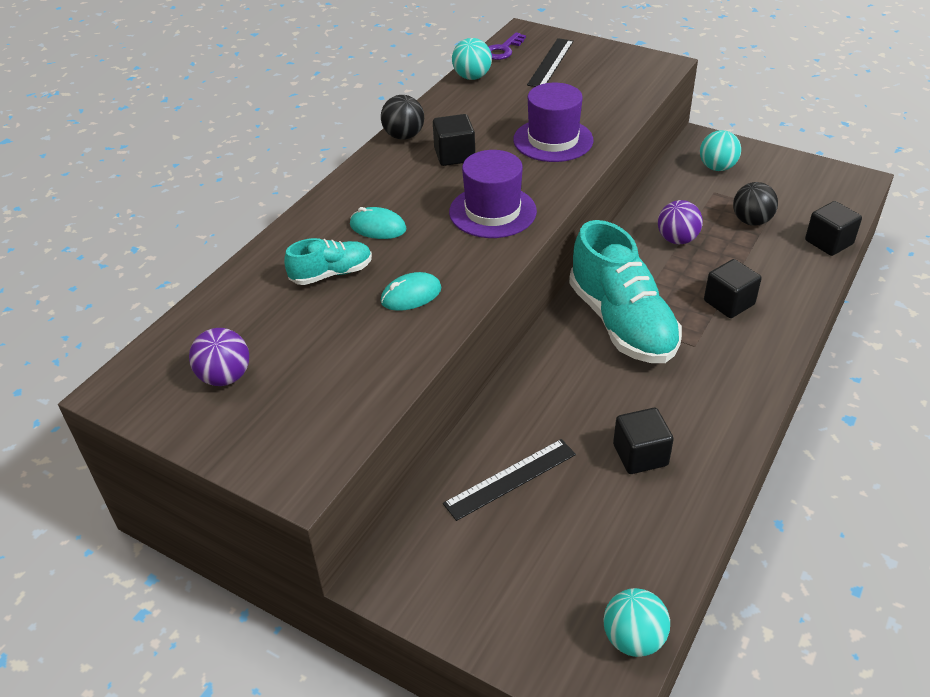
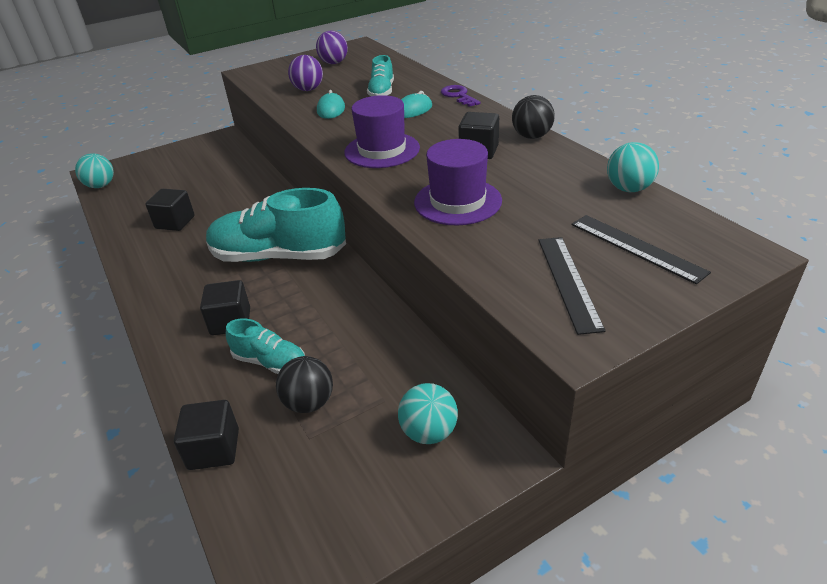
camera: 120 degrees right, 5 degrees down
black ruler [443,439,576,521] -> black ruler moved to [538,237,606,335]
purple key [488,32,526,60] -> purple key moved to [441,85,480,107]
purple ball [658,200,703,244] -> purple ball moved to [288,55,323,91]
none -> turquoise shoe [226,319,305,374]

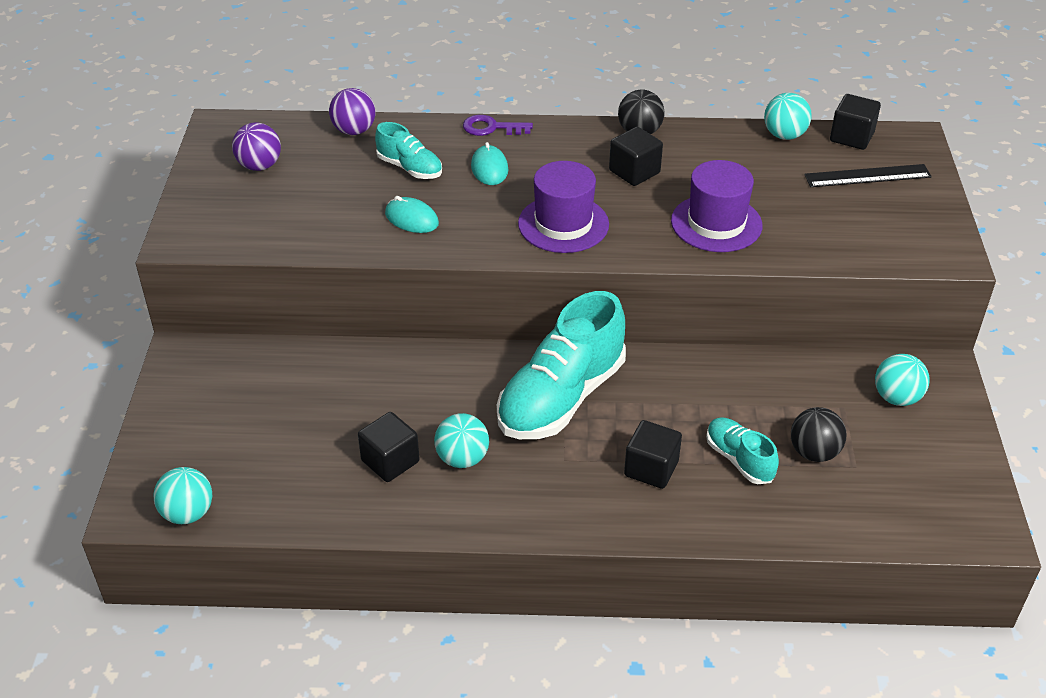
camera: 60 degrees left, 5 degrees up
black cube [174,400,239,470] -> black cube moved to [830,94,881,150]
turquoise shoe [226,319,305,374] -> turquoise shoe turned 90 degrees counterclockwise [706,418,779,484]
purple ball [288,55,323,91] -> purple ball moved to [329,88,376,135]
black ruler [538,237,606,335] -> none
none -> turquoise ball [434,413,489,468]

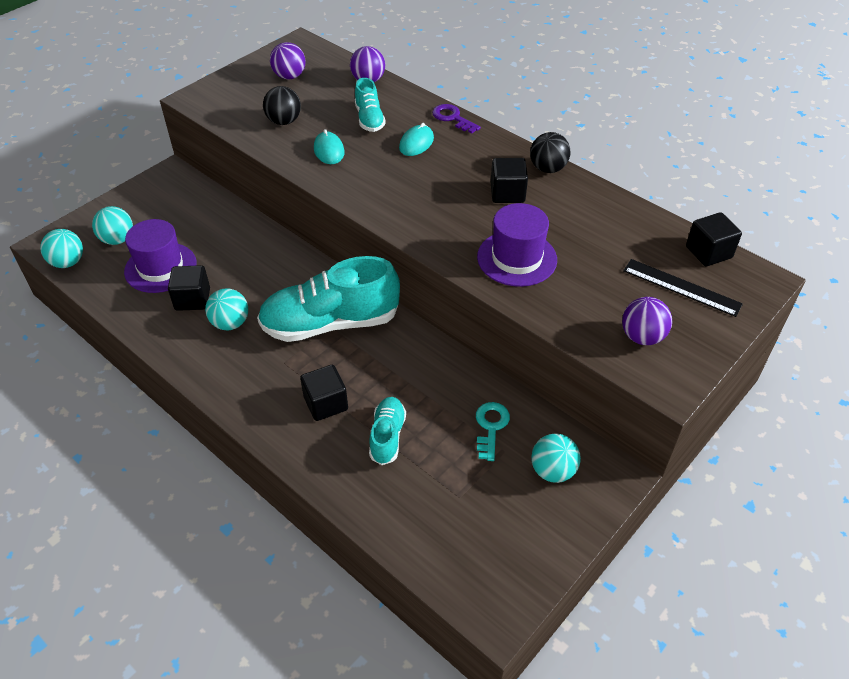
camera: 40 degrees right, 5 degrees up
purple hat [518,161,609,253] -> purple hat moved to [124,219,197,293]
turquoise ball [764,93,812,140] -> turquoise ball moved to [92,206,133,245]
black ball [791,407,846,462] -> black ball moved to [263,86,301,125]
none -> turquoise key [476,402,510,461]
none -> purple ball [622,297,672,345]

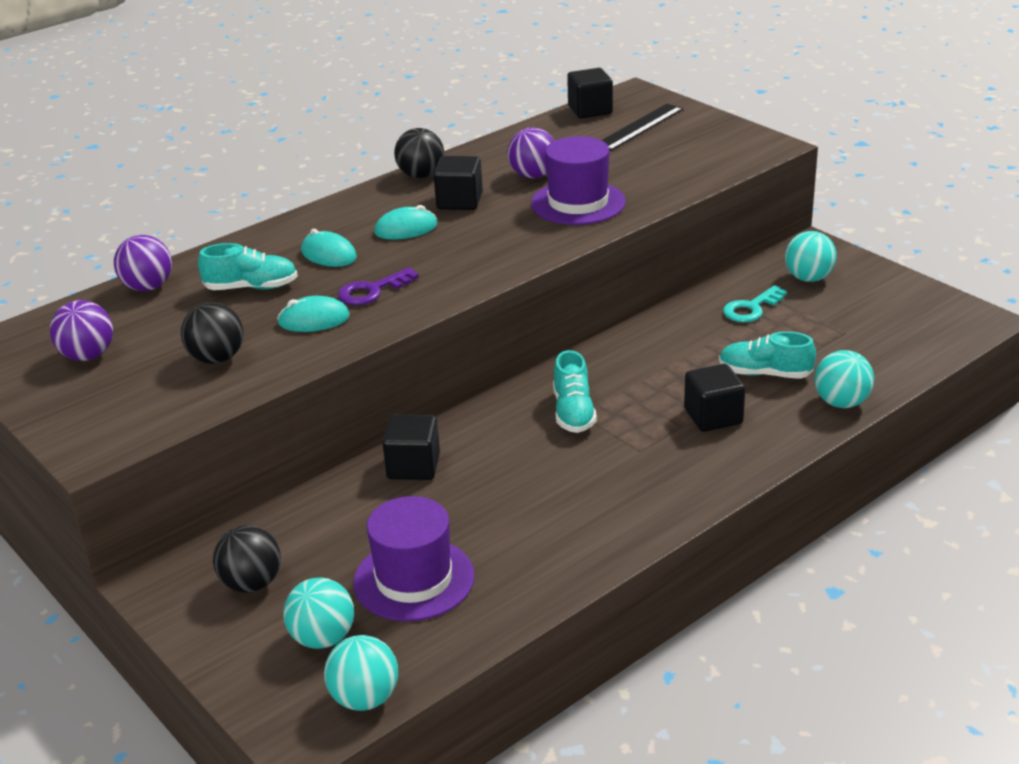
camera: 80 degrees left, 15 degrees down
black cube [168,265,210,311] -> black cube moved to [382,415,440,480]
turquoise ball [205,288,248,330] -> turquoise ball moved to [815,350,874,408]
turquoise shoe [257,256,400,342] -> turquoise shoe [553,350,597,433], size x0.50
purple key [432,104,481,134] -> purple key moved to [338,267,419,305]
turquoise key [476,402,510,461] -> turquoise key turned 60 degrees counterclockwise [723,285,787,322]
purple ball [622,297,672,345] -> purple ball moved to [507,127,555,178]
none -> black ball [213,525,281,593]
none -> turquoise mouse [374,205,437,240]

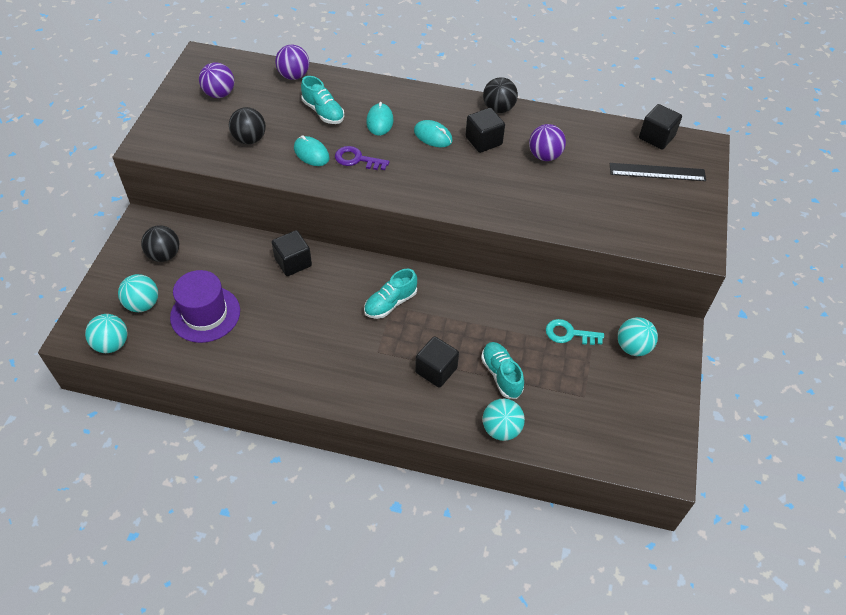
camera: 50 degrees right, 20 degrees up
purple hat [531,136,626,225] -> none

